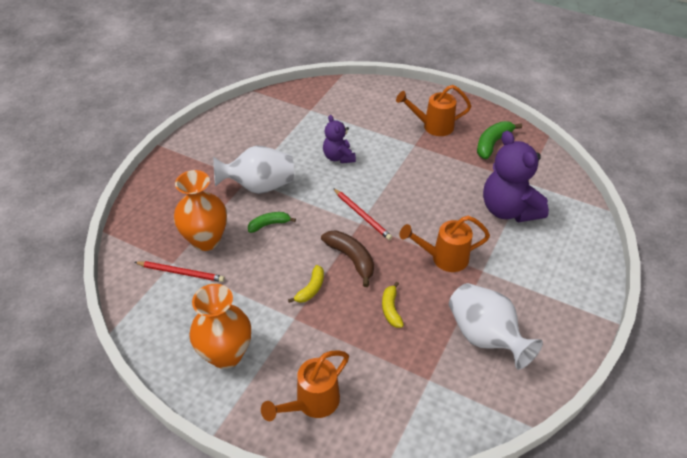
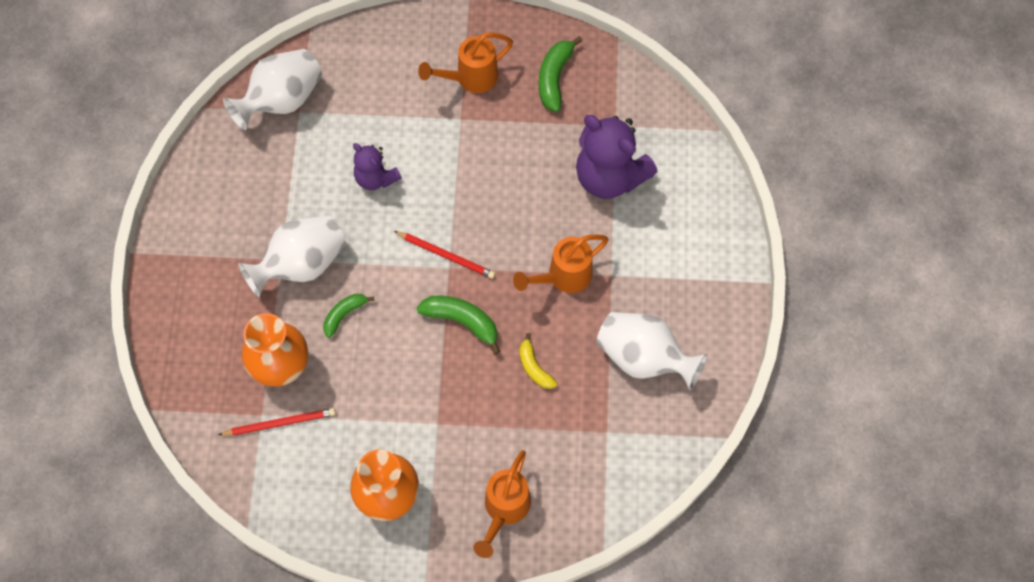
camera: 25 degrees left, 20 degrees up
yellow banana [288,265,324,303] -> none
brown banana [321,230,374,287] -> green banana [417,296,501,355]
none -> white vase [223,49,322,130]

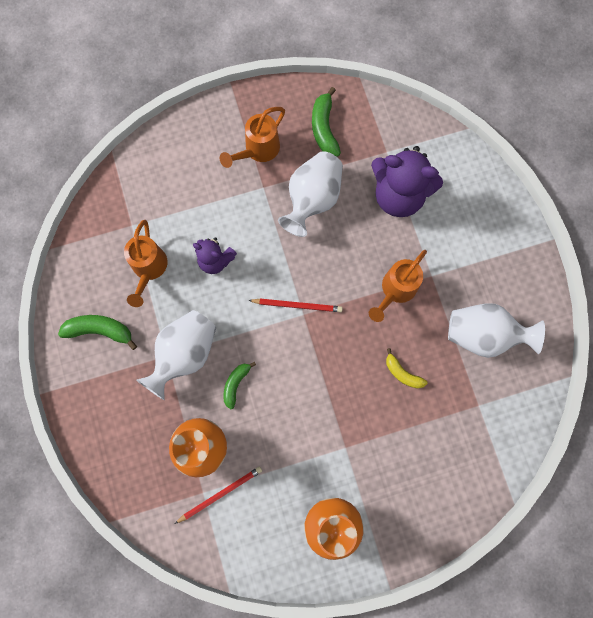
camera: 20 degrees left, 10 degrees up
white vase [223,49,322,130] -> white vase moved to [278,151,343,237]
green banana [417,296,501,355] -> green banana moved to [58,315,137,350]
orange watering can [473,450,531,558] -> orange watering can moved to [124,220,168,307]

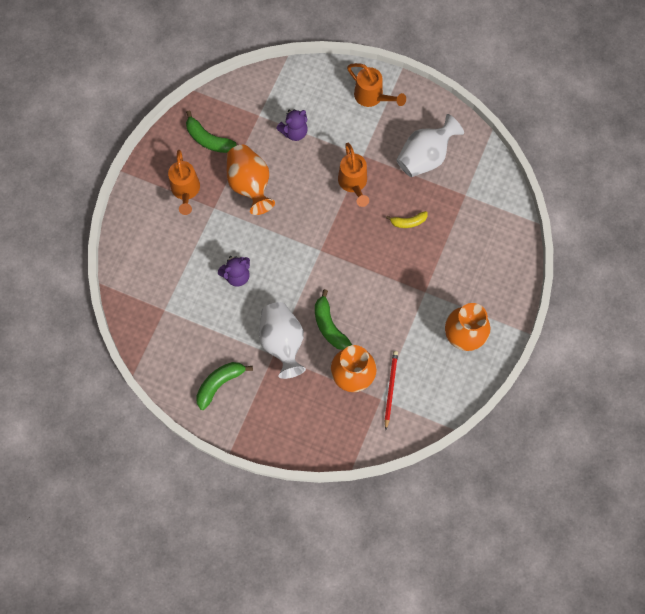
camera: 50 degrees left, 5 degrees down
orange watering can [124,220,168,307] -> orange watering can moved to [347,63,406,107]
green banana [223,362,256,409] -> green banana [315,289,352,350], size x1.53
red pencil [248,299,343,312] -> none
white vase [278,151,343,237] -> orange vase [227,145,275,215]
purple teddy bear [371,146,443,217] -> purple teddy bear [276,109,308,141], size x0.56

